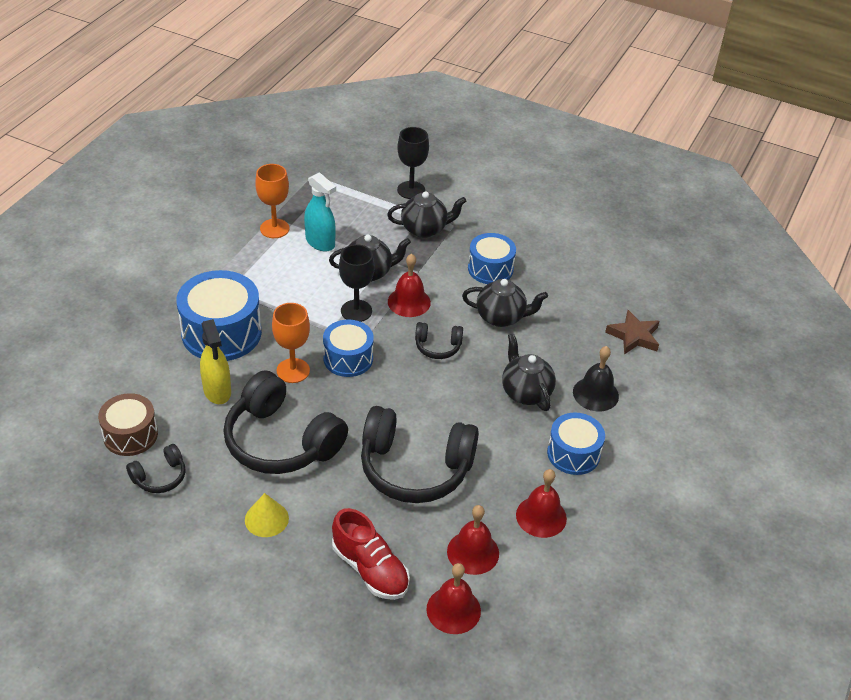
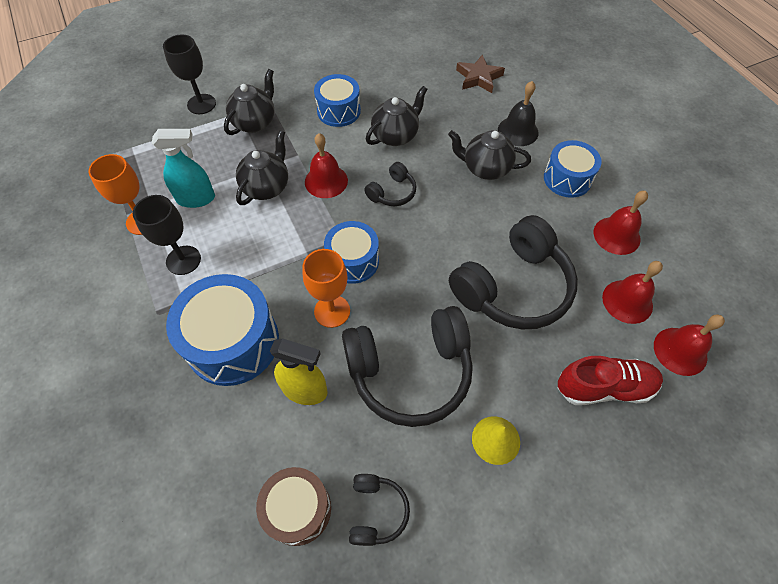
camera: 50 degrees left, 15 degrees up
black goblet [339,244,375,322] -> black goblet moved to [133,195,201,275]

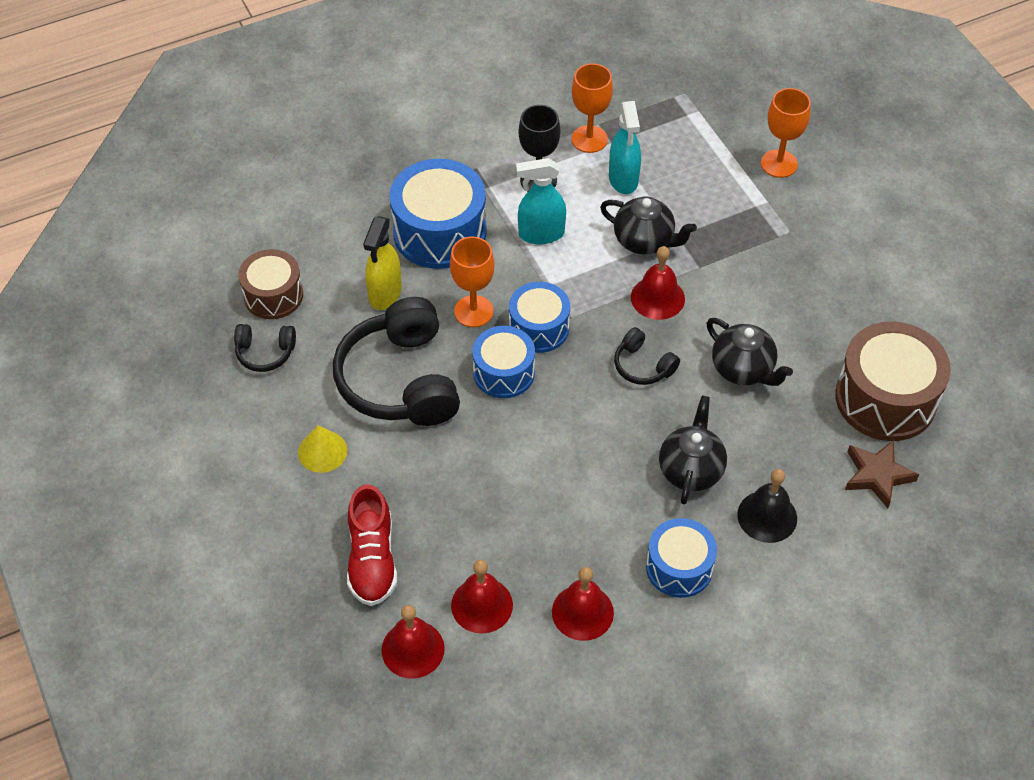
camera: 90 degrees right, 5 degrees down
black goblet [163,34,216,114] -> orange goblet [761,88,811,178]
black teapot [224,69,274,135] -> none
blue drum [314,74,361,127] -> blue drum moved to [472,326,535,398]
black headphones [449,215,578,329] -> none
none -> turquoise spray bottle [516,158,566,244]
none -> brown drum [835,322,951,441]

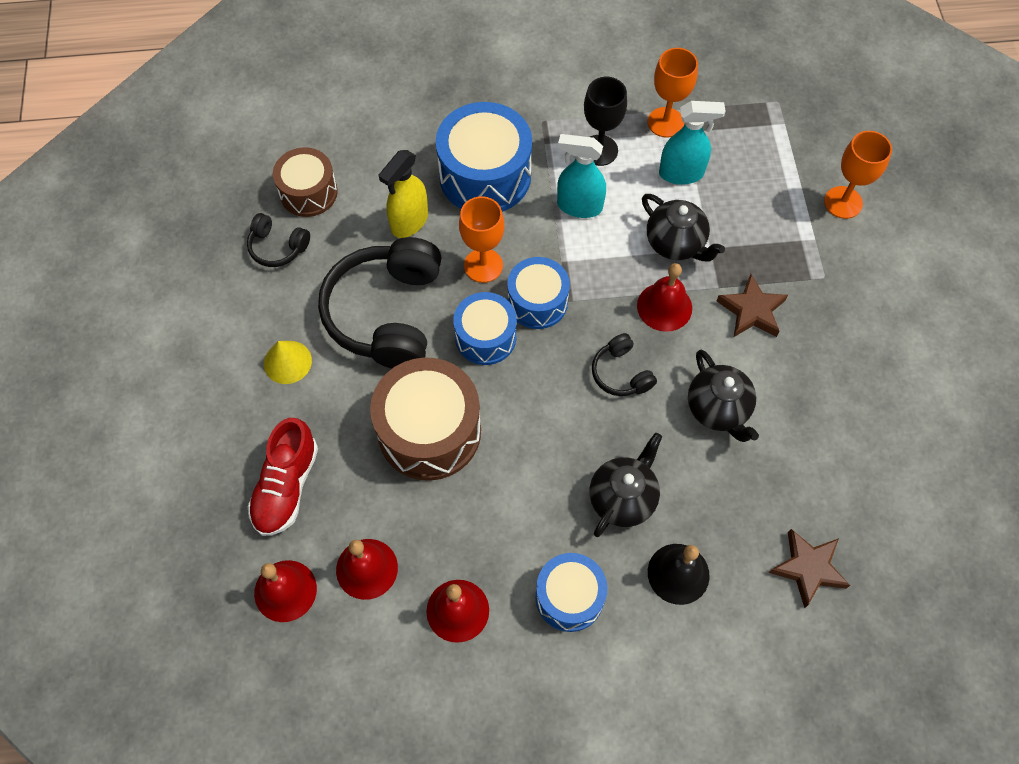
camera: 20 degrees right, 10 degrees up
turquoise spray bottle [609,101,641,194] -> turquoise spray bottle turned 105 degrees counterclockwise [659,101,725,185]
brown drum [835,322,951,441] -> brown drum moved to [370,358,481,481]
none -> brown star [717,274,788,337]

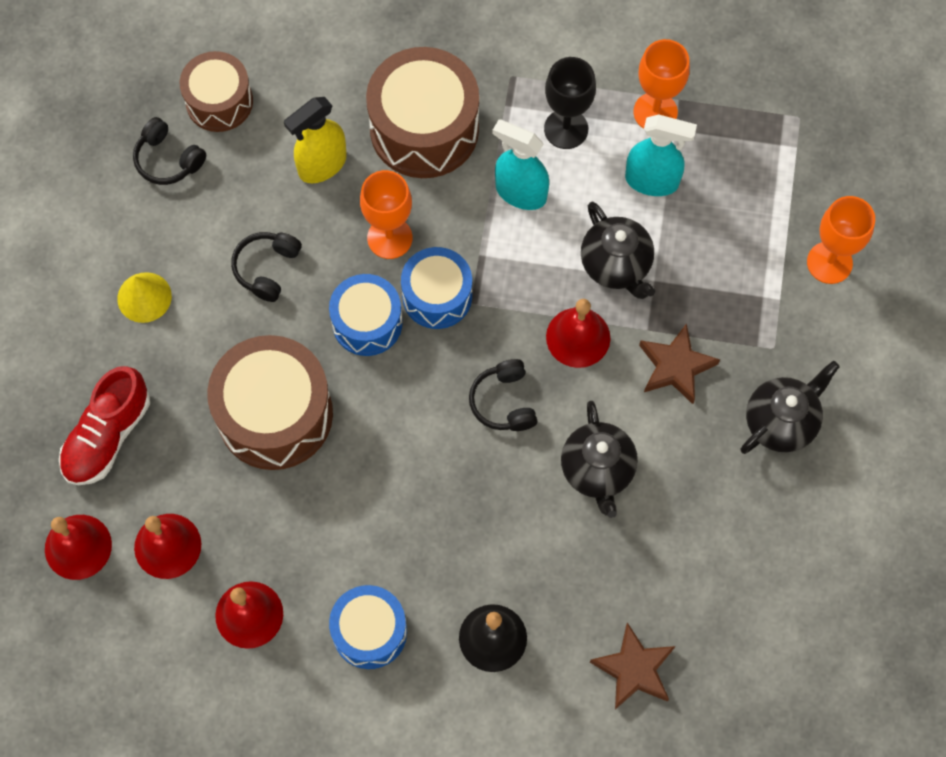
camera: 15 degrees right, 5 degrees up
black headphones [318,237,442,368] -> black headphones [231,232,302,302], size x0.47
blue drum [436,102,532,212] -> brown drum [366,47,479,178]
black teapot [590,433,662,537] -> black teapot moved to [741,361,840,454]

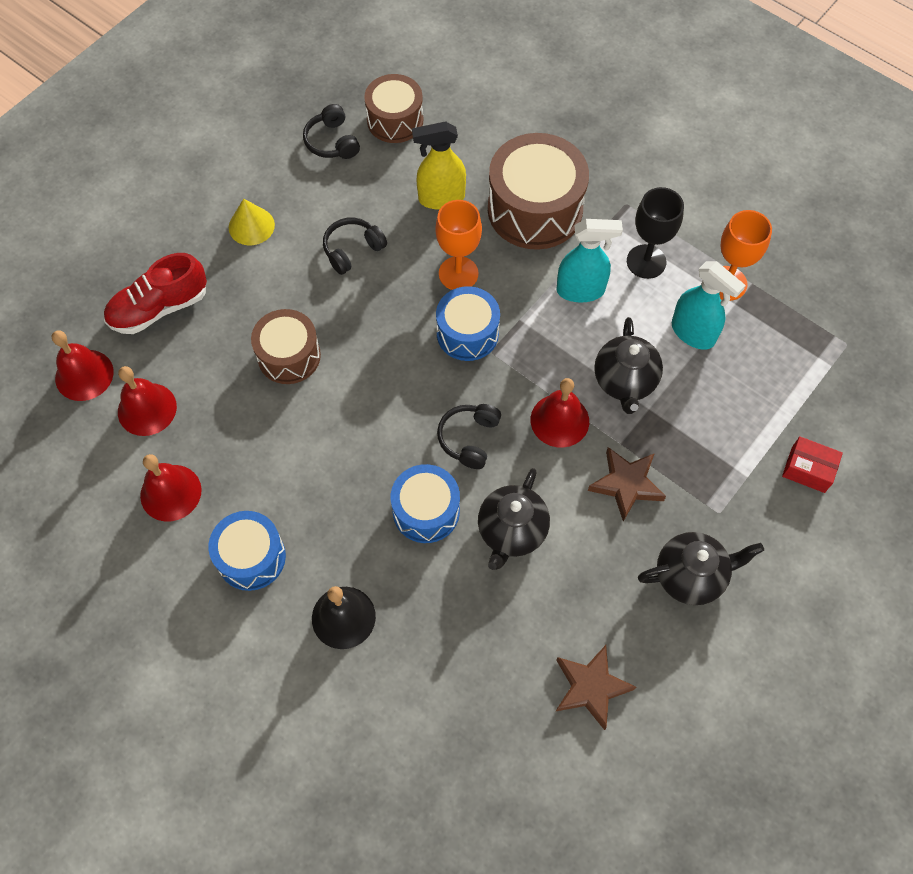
camera: 30 degrees right, 5 degrees down
brown drum [207,335,333,470] -> brown drum [251,309,321,384], size x0.62
blue drum [329,274,403,356] -> blue drum moved to [391,464,460,543]
turquoise spray bottle [492,120,549,210] -> turquoise spray bottle turned 120 degrees clockwise [556,219,623,303]
brown star [590,622,675,709] -> brown star moved to [556,645,636,730]
orange goblet [807,196,875,284] -> red box [782,436,843,493]

